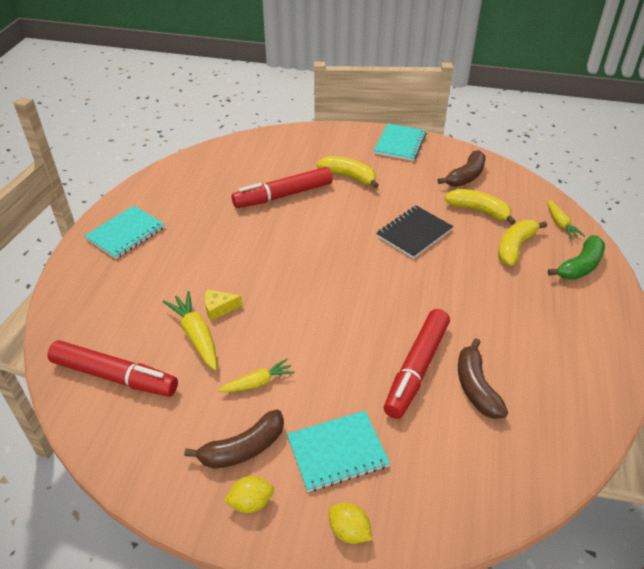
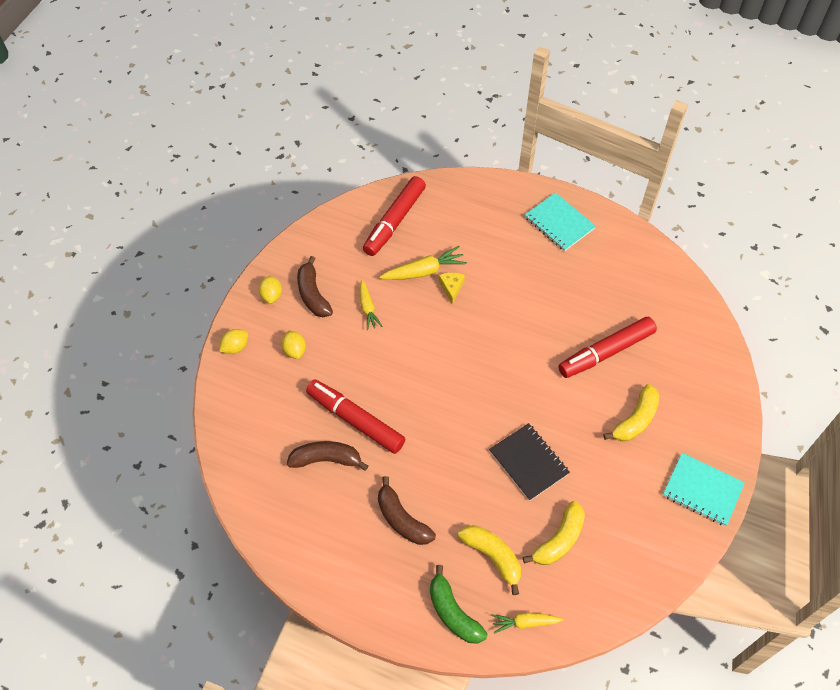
camera: 100 degrees right, 15 degrees up
red marker [232,167,333,208] -> red marker turned 105 degrees counterclockwise [558,317,657,378]
turquoise notebook [287,410,390,492] -> yellow lemon [281,330,306,359]
brown banana [438,150,486,187] -> brown banana moved to [378,476,436,545]

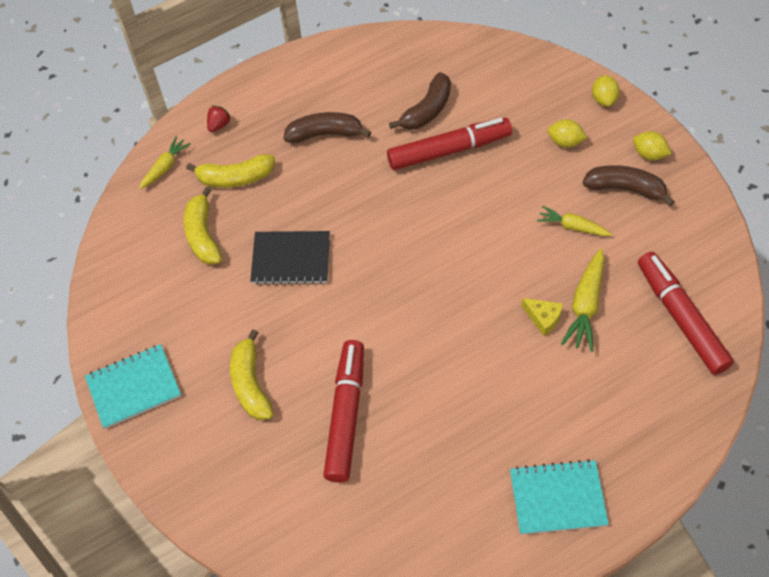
camera: 130 degrees right, 0 degrees up
green banana [430,565,487,644] -> red strawberry [207,105,231,132]

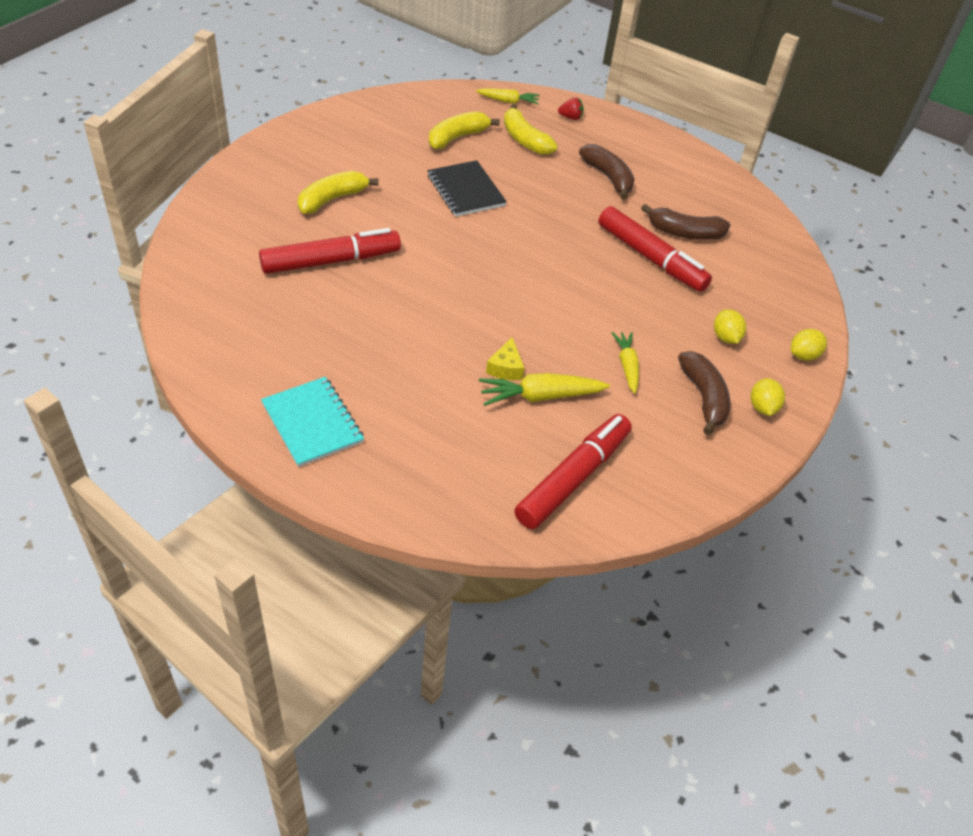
camera: 55 degrees right, 10 degrees down
turquoise notebook [85,344,181,429] -> none

